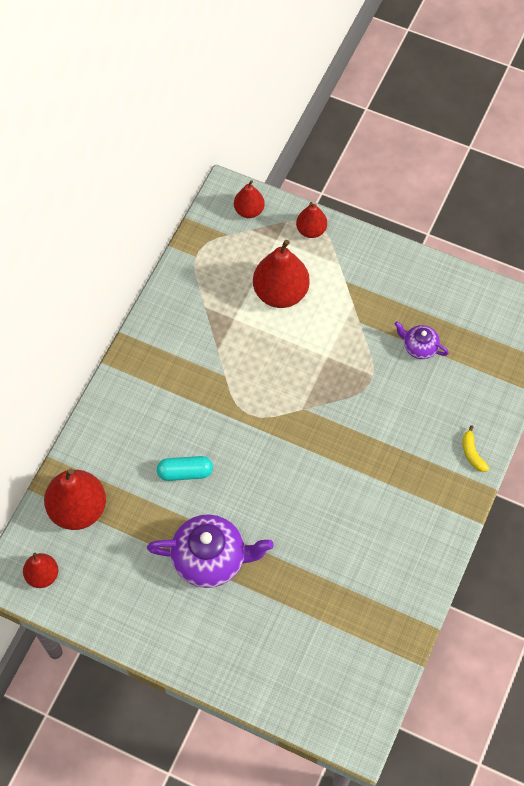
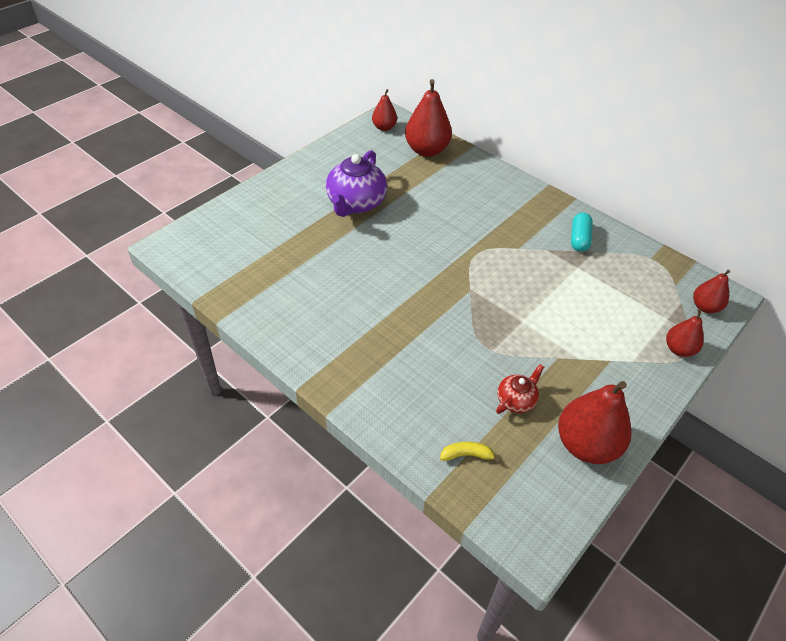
camera: 105 degrees right, 15 degrees down
turquoise capsule [157,456,213,481] -> turquoise capsule moved to [571,212,593,252]
red pear [253,240,310,308] -> red pear moved to [558,381,632,464]
purple teapot [394,321,449,359] -> red teapot [496,364,544,414]
yellow banana [462,425,489,472] -> yellow banana moved to [440,442,501,463]

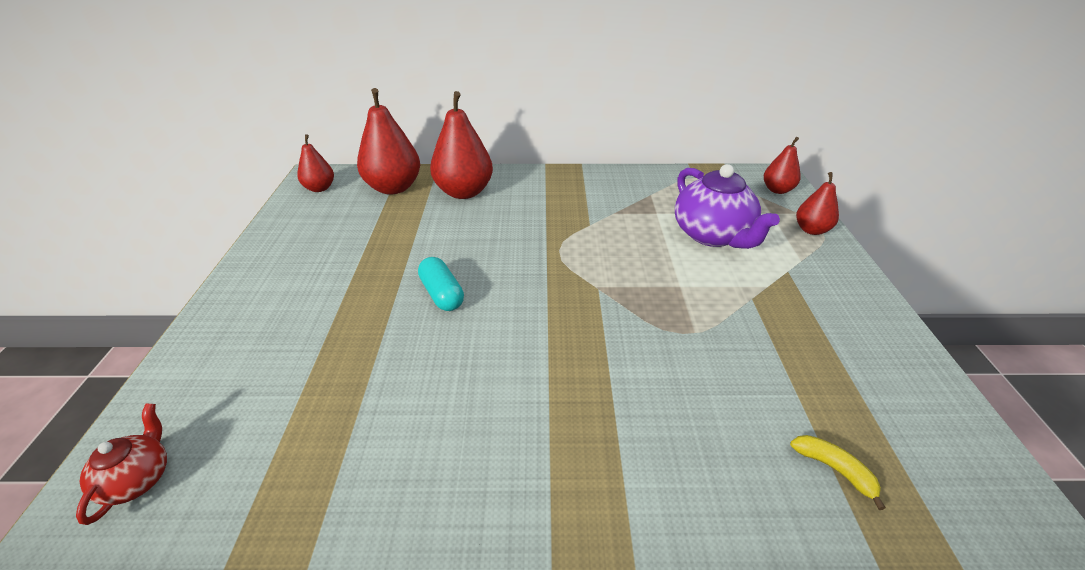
camera: 40 degrees left, 10 degrees down
purple teapot [326,150,387,217] -> purple teapot moved to [675,164,780,249]
yellow banana [440,442,501,463] -> yellow banana turned 90 degrees clockwise [790,435,886,510]
red teapot [496,364,544,414] -> red teapot moved to [76,404,167,525]
red pear [558,381,632,464] -> red pear moved to [430,91,493,199]
turquoise capsule [571,212,593,252] -> turquoise capsule moved to [418,257,464,311]

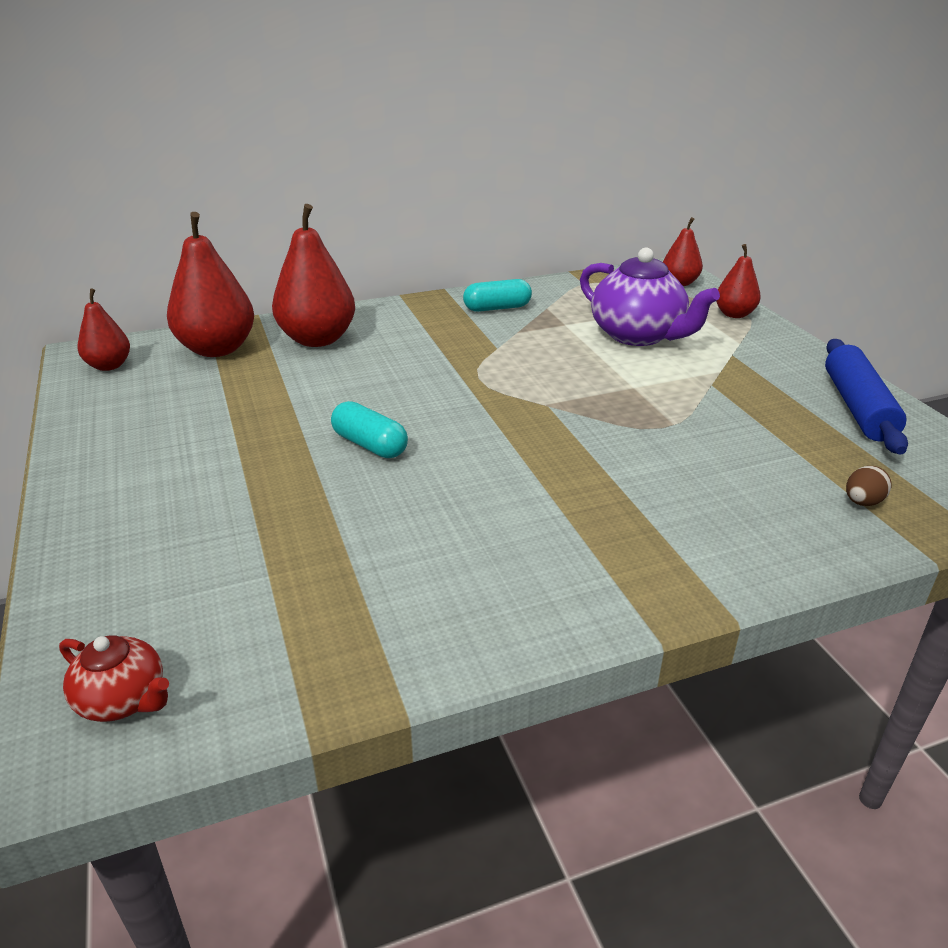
camera: 20 degrees left, 5 degrees down
red teapot [76,404,167,525] -> red teapot turned 135 degrees clockwise [59,635,169,722]
yellow banana [790,435,886,510] -> brown egg [846,466,892,506]
none -> turquoise capsule [463,279,532,312]
none -> blue rolling pin [825,339,908,454]

